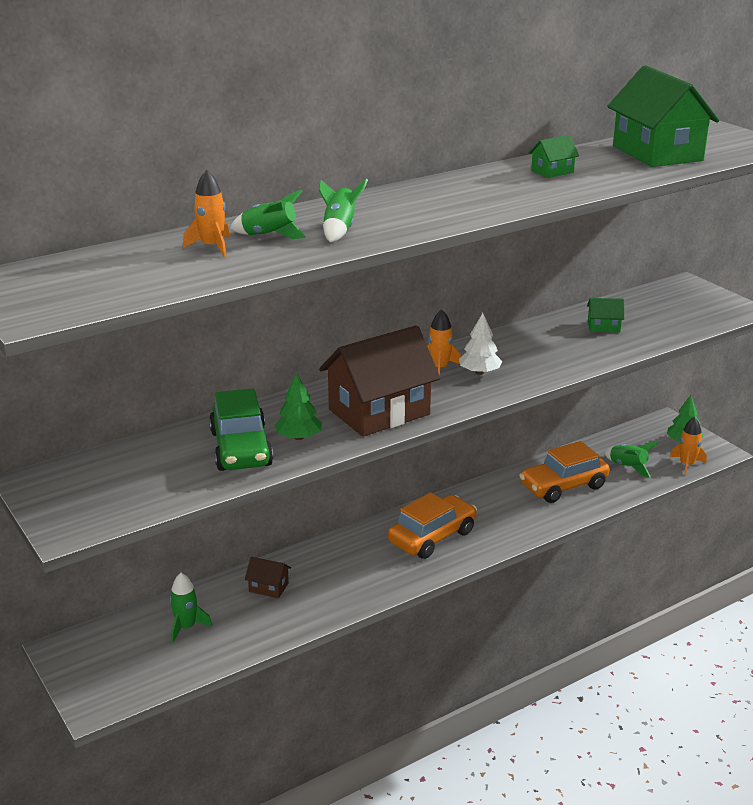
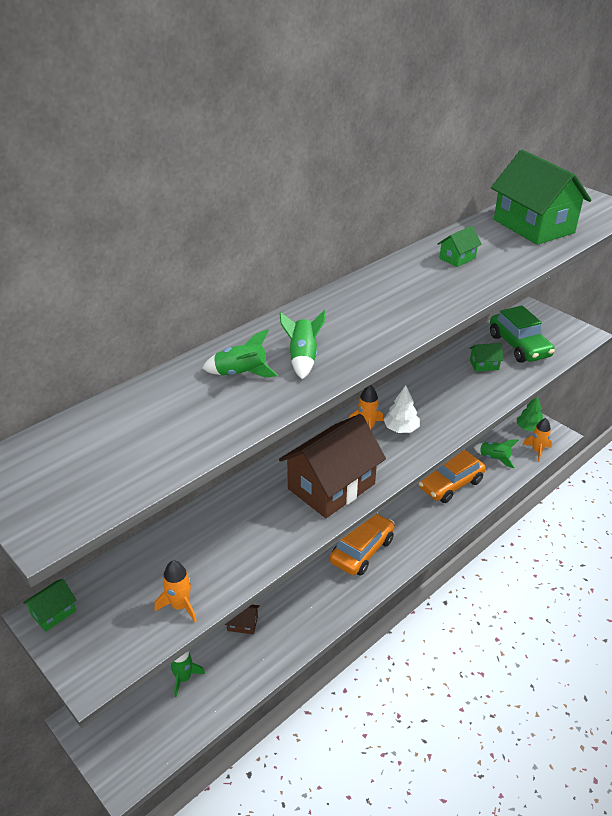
camera: 10 degrees left, 10 degrees up
orange rocket [183,170,230,257] -> orange rocket moved to [154,560,197,622]
green car [209,388,273,471] -> green car moved to [490,306,555,363]
green tree [274,373,322,440] -> none
none -> green house [23,579,77,632]

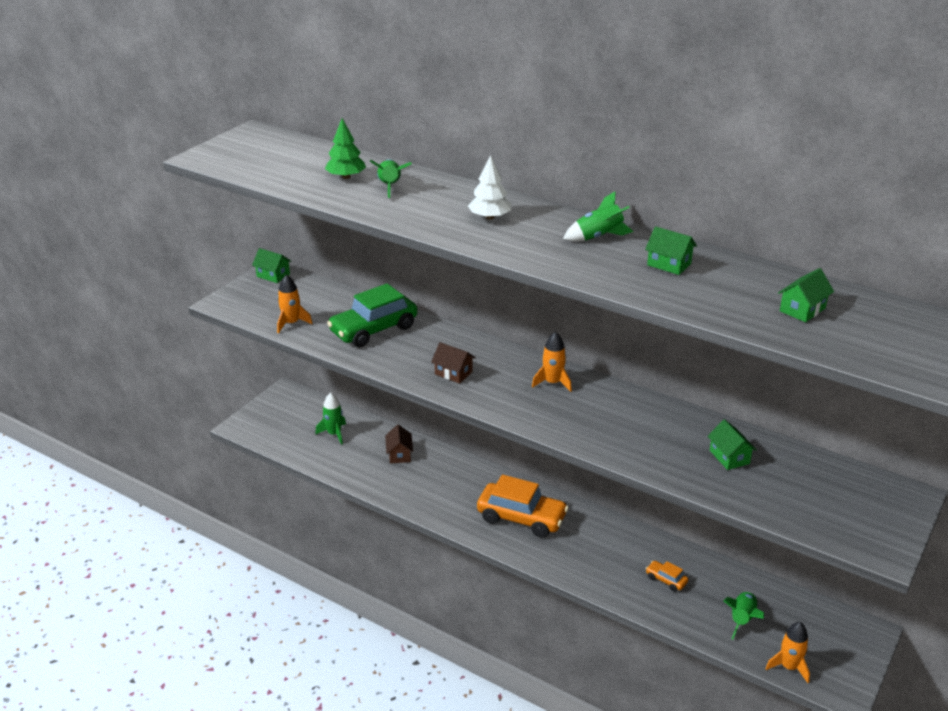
camera: 75 degrees right, 5 degrees down
brown house [279,414,386,518] -> brown house [431,342,476,384], size x0.43
green rocket [280,310,326,379] -> green rocket moved to [563,192,634,241]
white tree [383,385,420,433] -> white tree moved to [468,155,511,220]
orange car [418,450,486,503] -> orange car [646,561,688,592], size x0.44
green car [490,306,555,363] -> green car moved to [327,284,418,347]
green house [491,150,591,245] -> green house [778,268,834,322], size x0.43
green tree [517,396,543,432] -> green tree moved to [325,118,366,179]

